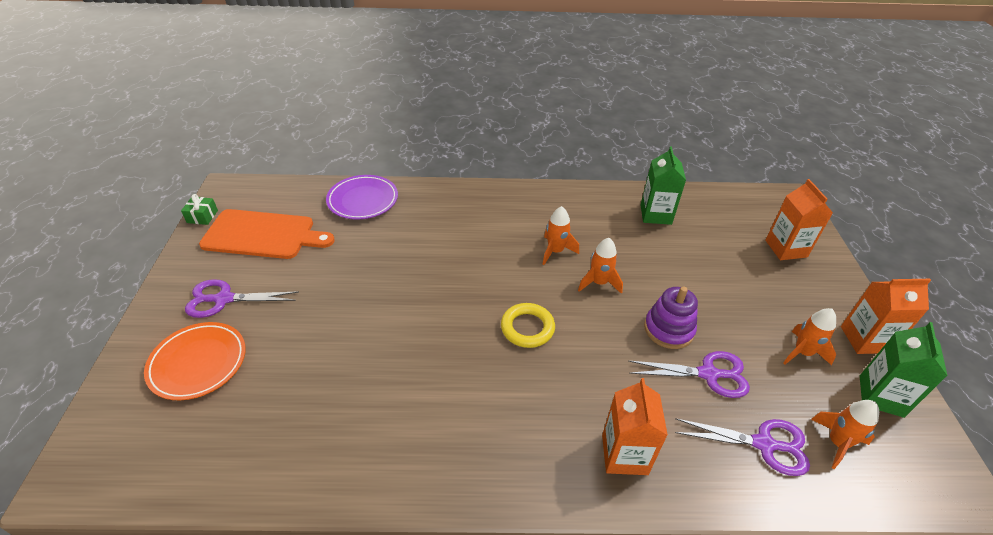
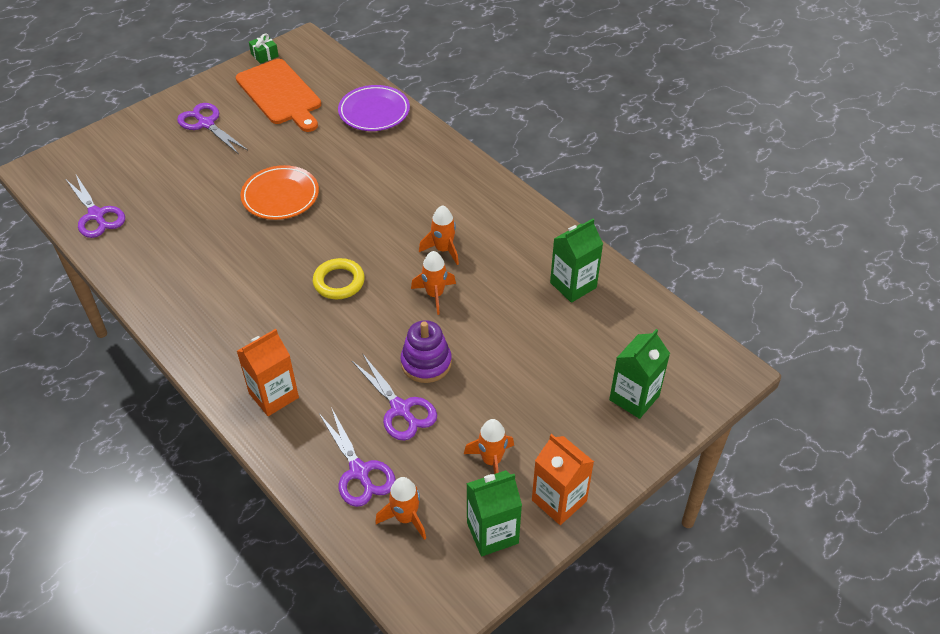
camera: 50 degrees right, 5 degrees up
orange plate [144,322,246,400] -> orange plate moved to [241,165,319,220]
orange carton [765,179,833,260] -> green carton [609,329,670,419]
none -> purple scissors [66,175,125,238]

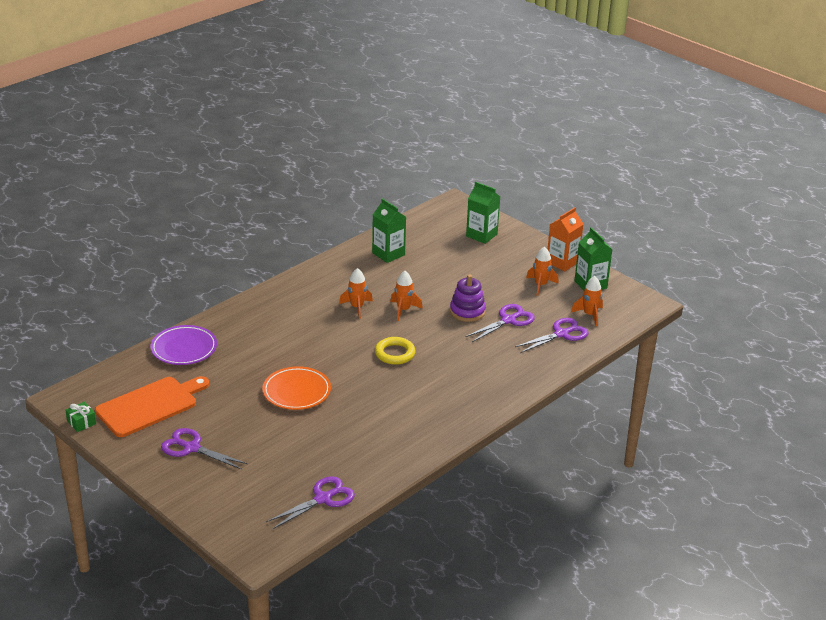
camera: 95 degrees left, 15 degrees down
purple scissors [177,103,248,153] -> purple scissors turned 75 degrees clockwise [161,428,248,470]
orange carton [237,329,299,416] -> none

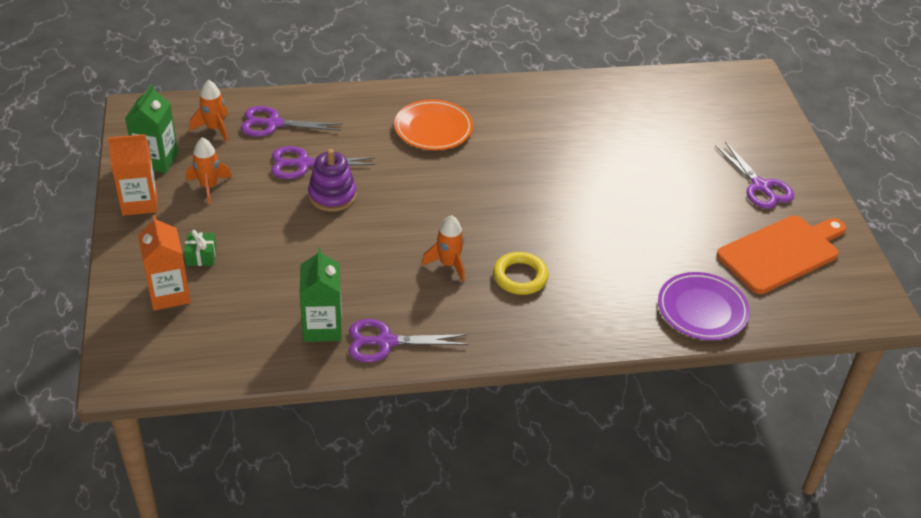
camera: 145 degrees left, 10 degrees up
green gift [65,402,96,432] -> green gift moved to [184,230,216,266]
orange cutting board [95,376,209,437] -> orange cutting board turned 150 degrees clockwise [716,216,846,294]
orange plate [262,366,331,410] -> orange plate moved to [394,100,473,150]
purple scissors [266,476,355,529] -> purple scissors moved to [348,319,468,363]
yellow ring [375,337,416,365] -> yellow ring moved to [493,252,549,295]
orange rocket [390,271,423,321] -> none
green carton [466,182,500,244] -> orange carton [138,215,191,310]

